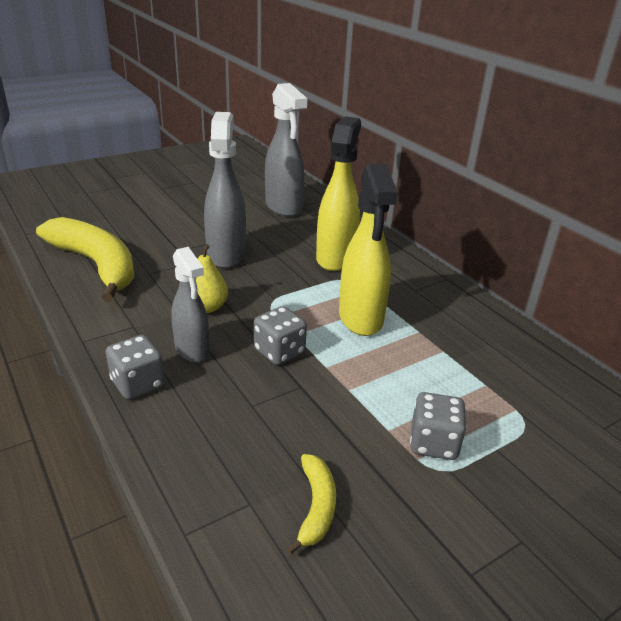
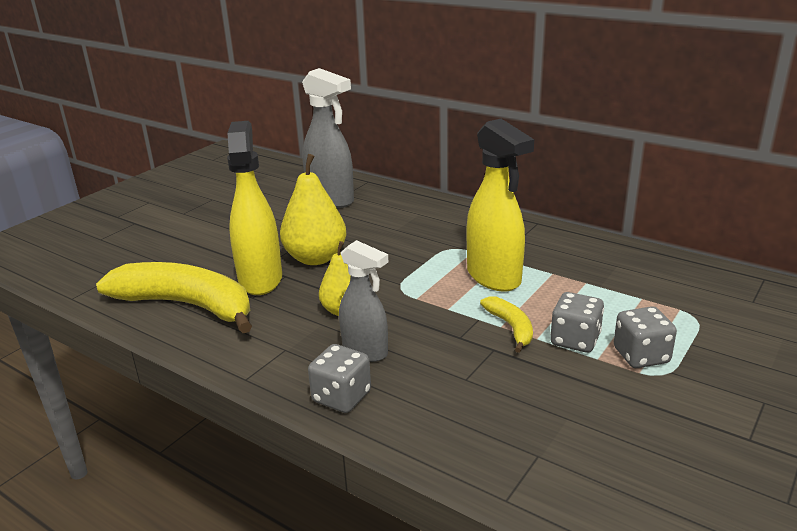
camera: 20 degrees left, 5 degrees down
grey spray bottle [204,112,246,269] -> yellow pear [280,154,347,265]
grey dice [254,306,307,365] -> grey dice moved to [550,292,604,353]
yellow banana [286,454,336,555] -> yellow banana moved to [480,297,533,353]
yellow spray bottle [316,116,361,271] -> yellow spray bottle moved to [227,121,282,295]

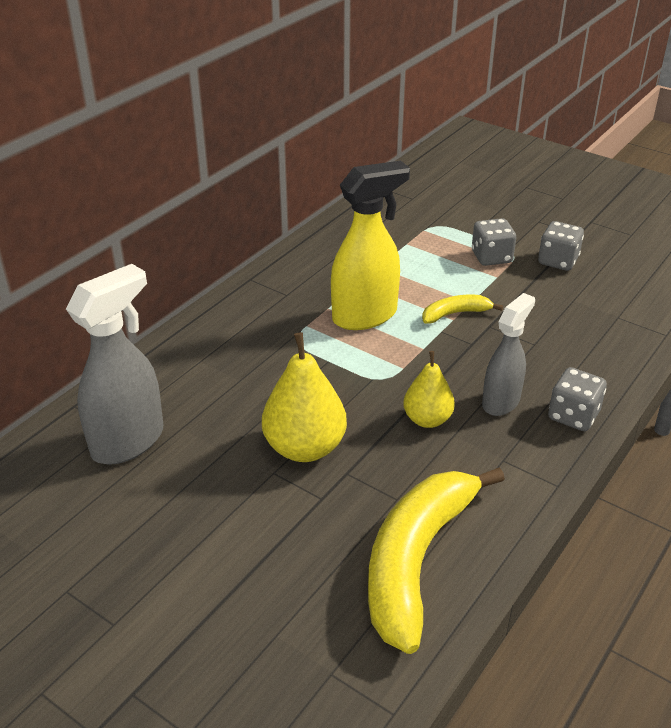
camera: 90 degrees left, 10 degrees up
yellow spray bottle [227,121,282,295] -> none
grey dice [550,292,604,353] -> grey dice moved to [538,221,584,271]

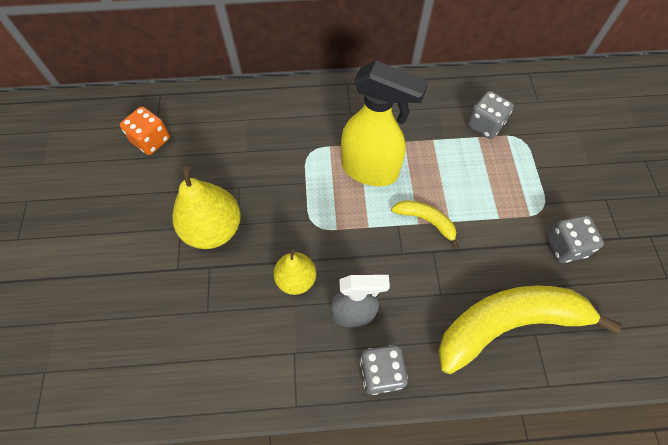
camera: 50 degrees right, 25 degrees up
grey spray bottle [66,264,164,464] -> orange dice [120,106,170,155]
yellow banana [368,467,505,654] -> yellow banana moved to [438,285,622,374]
grey dice [472,218,516,266] -> grey dice moved to [467,91,514,139]

